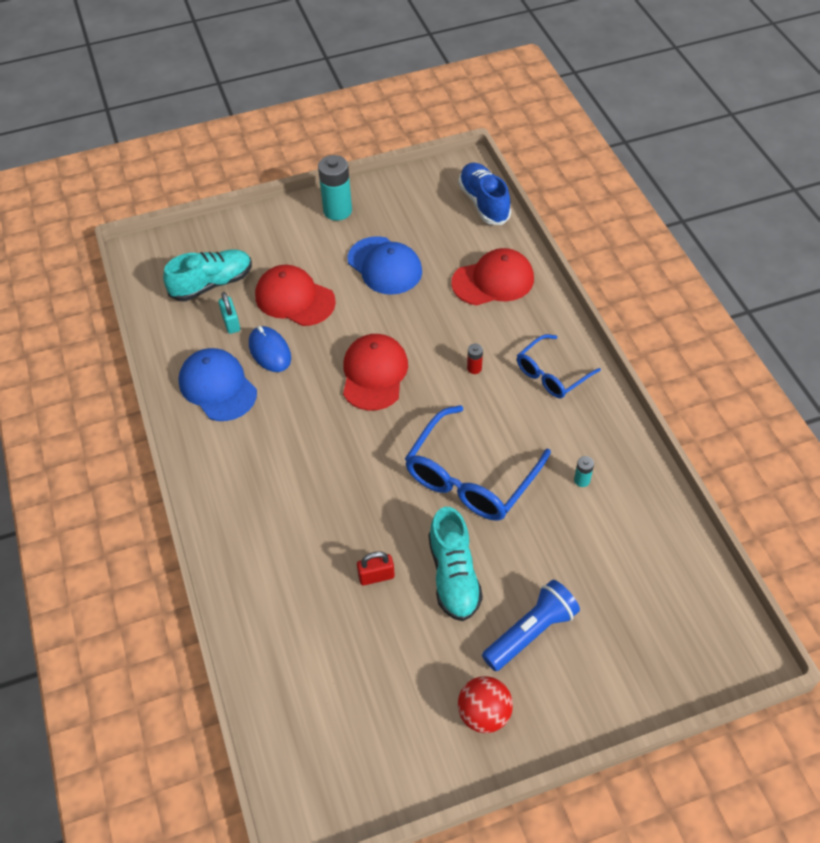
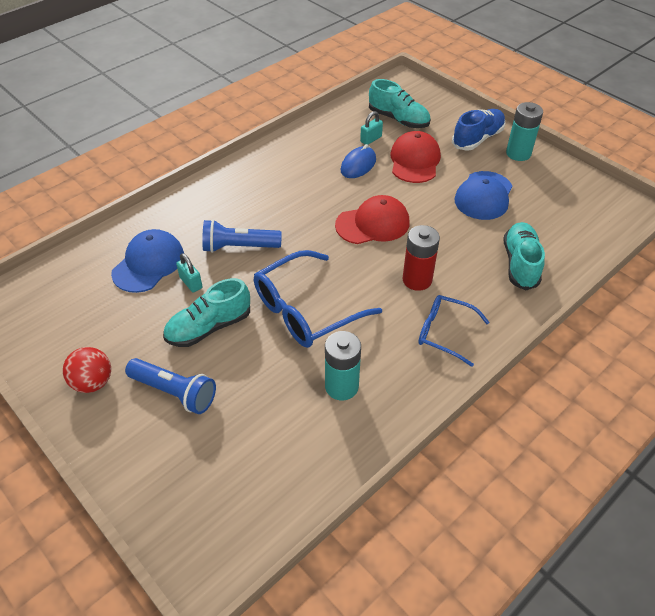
camera: 65 degrees right, 5 degrees down
blue cap [178,348,257,421] -> blue cap moved to [111,229,184,293]
red padlock [357,551,395,586] -> turquoise padlock [176,253,202,292]
blue glasses [405,405,551,520] -> blue glasses turned 45 degrees counterclockwise [254,250,382,348]
red cap [451,248,534,305] -> turquoise shoe [504,222,545,290]
blue shoe [458,163,511,225] -> blue shoe moved to [452,109,506,151]
red battery [467,344,483,374] -> red battery [403,225,440,291], size x2.19
turquoise battery [574,456,594,487] -> turquoise battery [325,331,361,400], size x2.19
none -> blue flashlight [202,219,282,253]

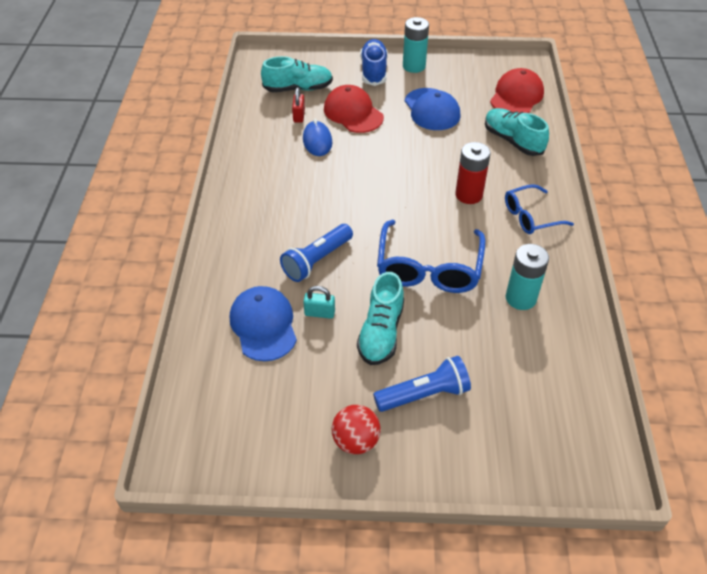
camera: 45 degrees left, 0 degrees up
red cap [335,195,410,244] -> red cap moved to [490,68,544,113]
turquoise padlock [360,111,383,145] -> red padlock [292,87,305,123]

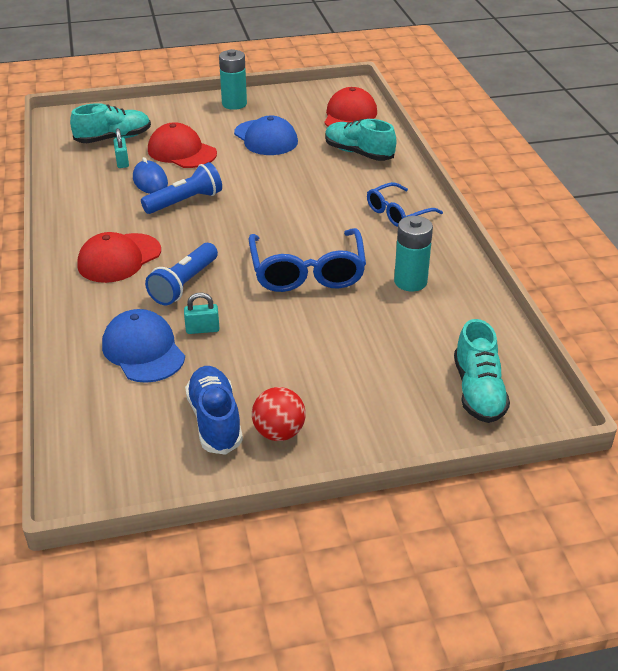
camera: 15 degrees left, 10 degrees down
red padlock [292,87,305,123] -> turquoise padlock [113,128,129,168]
turquoise shoe [357,272,404,365] -> turquoise shoe moved to [454,319,510,423]
blue shoe [360,39,387,86] -> blue shoe moved to [185,366,243,455]
blue flashlight [373,356,471,412] -> blue flashlight moved to [141,162,222,214]
red battery [455,142,490,204] -> none
none -> red cap [77,232,161,283]

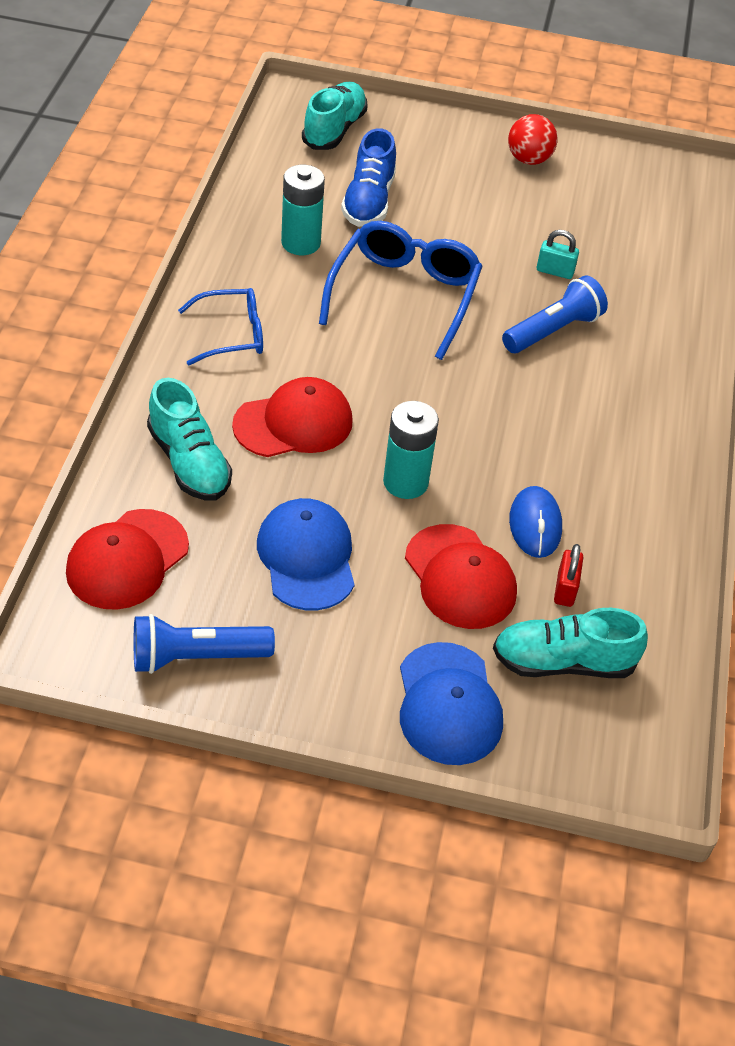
camera: 160 degrees left, 10 degrees up
red cap [77,232,161,283] -> red cap moved to [232,377,353,457]
blue cap [102,309,185,383] -> blue cap moved to [400,642,503,765]
turquoise padlock [113,128,129,168] -> red padlock [554,544,584,607]
blue flashlight [141,162,222,214] -> blue flashlight moved to [134,614,275,674]
blue shoe [185,366,243,455] -> blue shoe moved to [341,128,396,227]
turquoise battery [219,49,247,110] -> turquoise battery moved to [383,401,439,499]

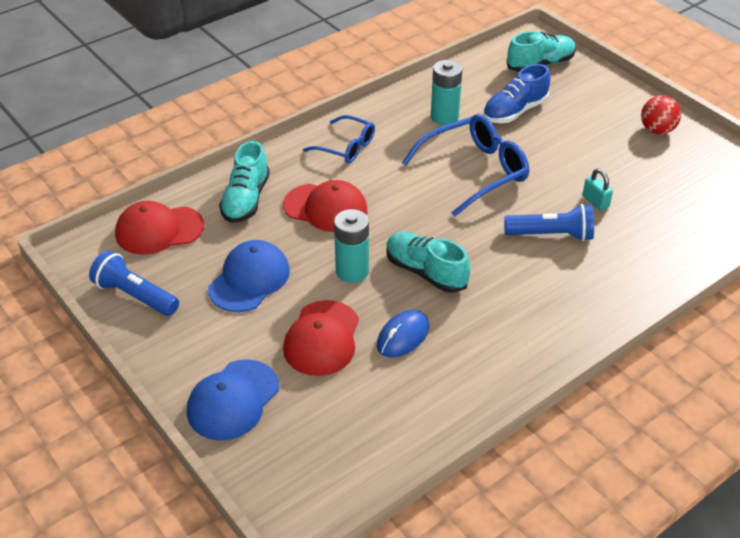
camera: 45 degrees right, 5 degrees down
turquoise shoe [493,608,648,678] -> turquoise shoe moved to [387,232,470,293]
red padlock [554,544,584,607] -> none

